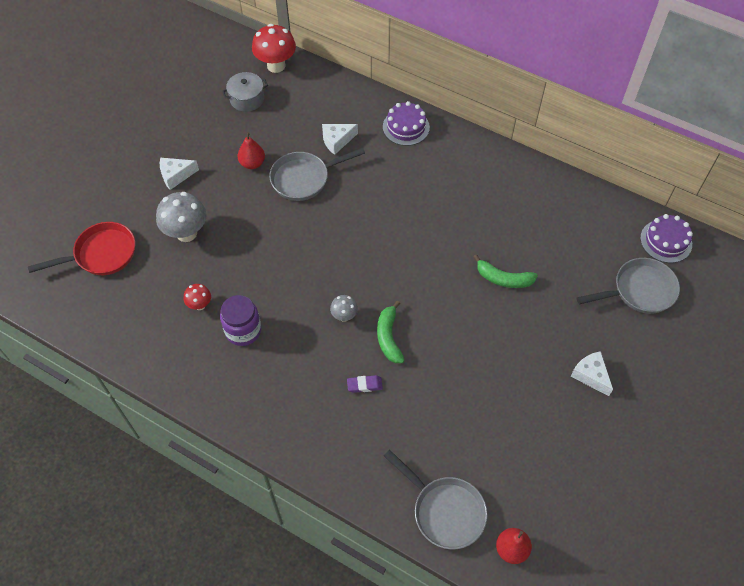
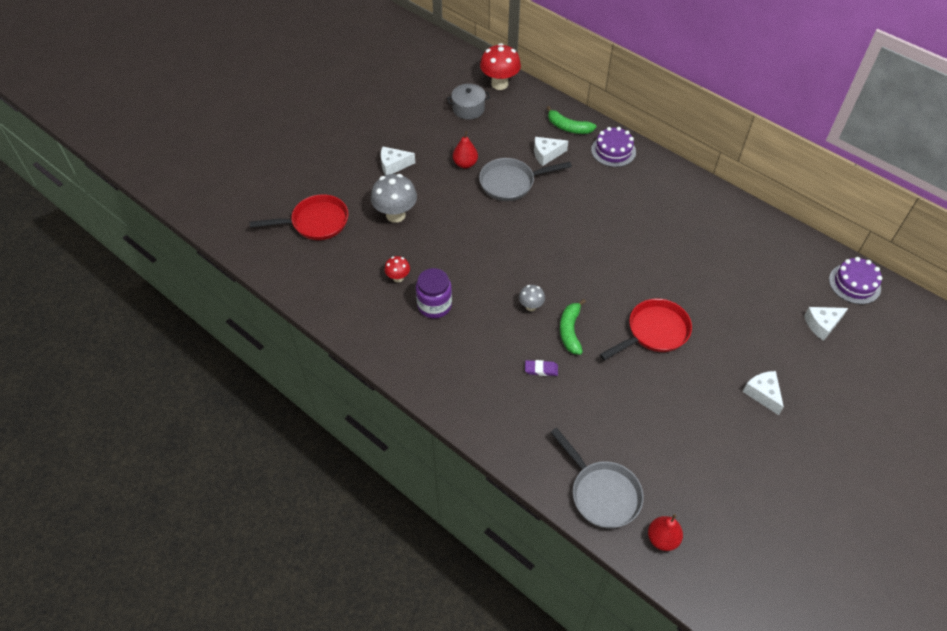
camera: 10 degrees right, 5 degrees down
green banana [473,254,538,288] -> green banana moved to [547,106,597,134]
grey pan [577,258,680,314] -> white cheese [804,307,848,341]
none -> red pan [600,299,692,360]

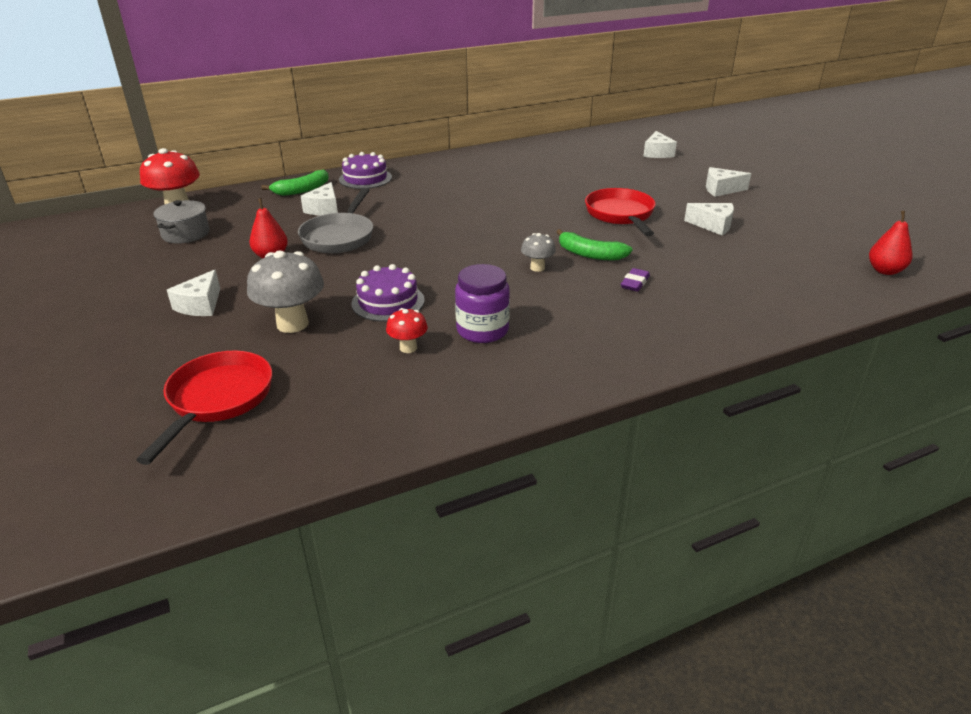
camera: 65 degrees left, 20 degrees down
grey pan [550,428,644,529] -> none
purple cake [829,257,882,304] -> purple cake moved to [352,264,425,322]
none -> white cheese [684,203,734,235]

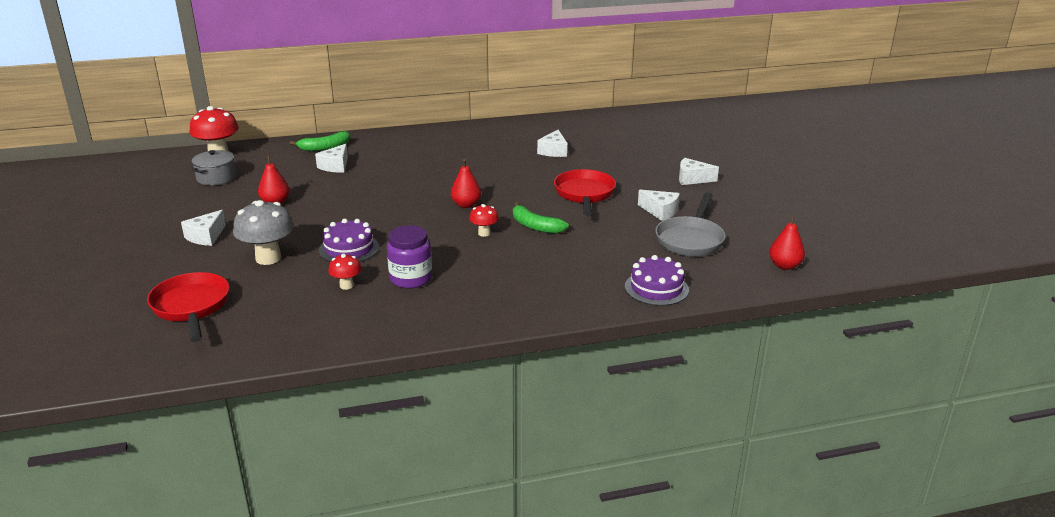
camera: 10 degrees right, 5 degrees down
red pan [136,351,272,465] -> red pan turned 45 degrees counterclockwise [147,272,229,342]
grey pan [298,188,373,253] -> grey pan moved to [655,192,726,257]
purple cake [339,152,392,189] -> purple cake moved to [625,255,689,306]
grey mushroom [521,233,556,272] -> red mushroom [469,204,499,237]
purple eraser [621,268,650,292] -> none
white cheese [643,131,677,158] -> white cheese moved to [537,130,567,157]
none -> red pear [451,159,481,208]

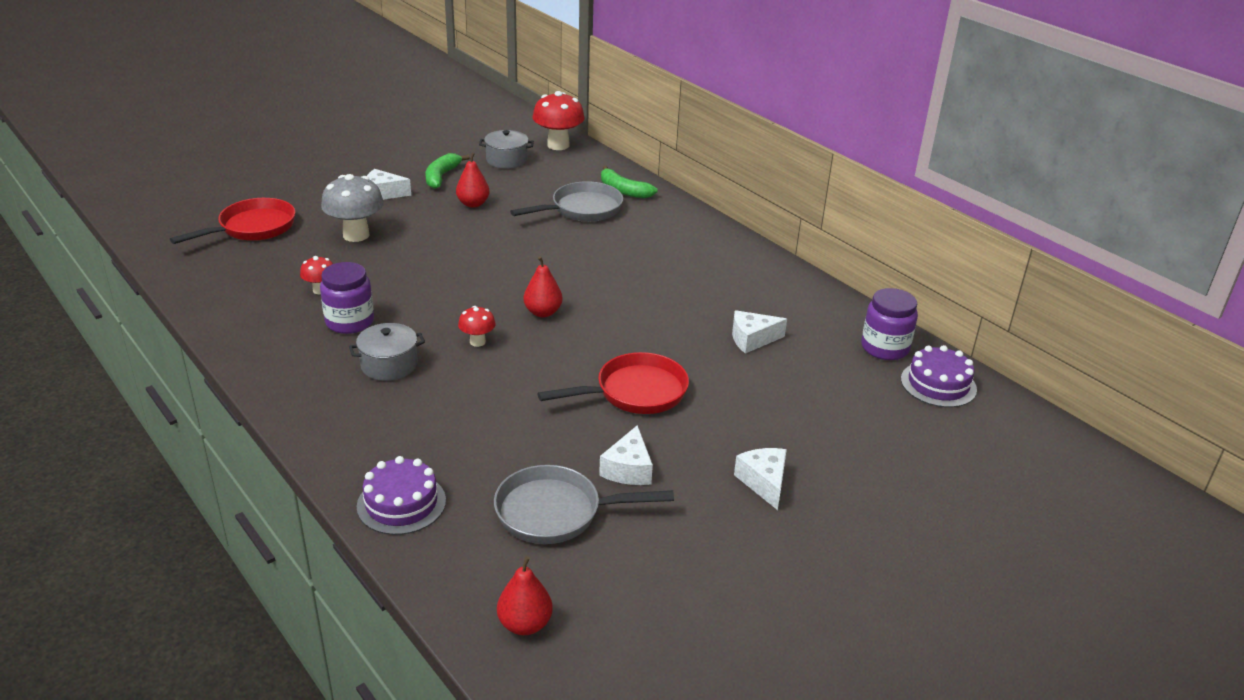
camera: 65 degrees right, 5 degrees up
white cheese [315,144,348,173] -> grey pan [510,181,623,222]
purple cake [319,219,379,262] -> purple cake moved to [901,345,977,408]
green banana [513,202,569,234] -> green banana moved to [425,153,469,189]
none -> grey pot [349,323,425,381]
none -> purple jar [861,288,918,360]

